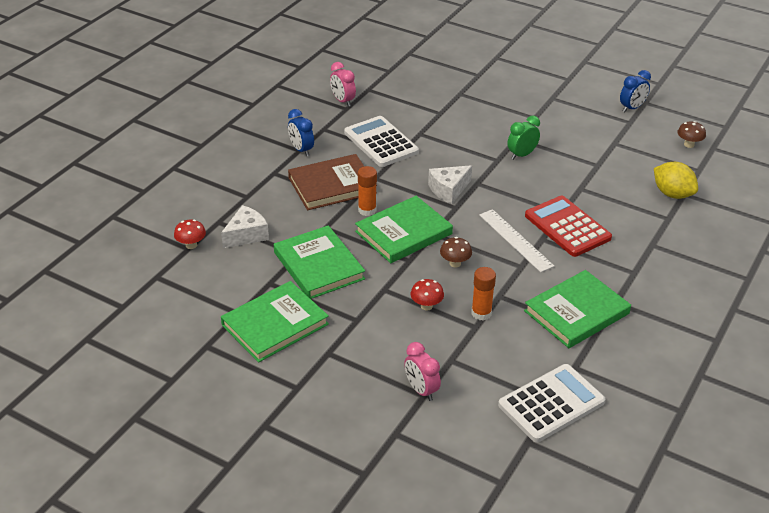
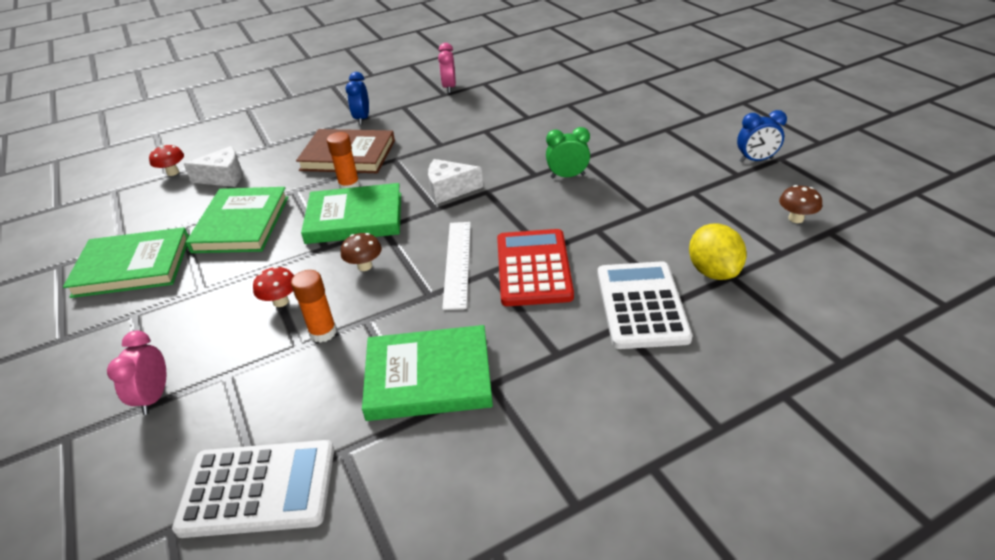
camera: 35 degrees right, 0 degrees up
white calculator [344,116,419,167] -> white calculator moved to [597,261,692,349]

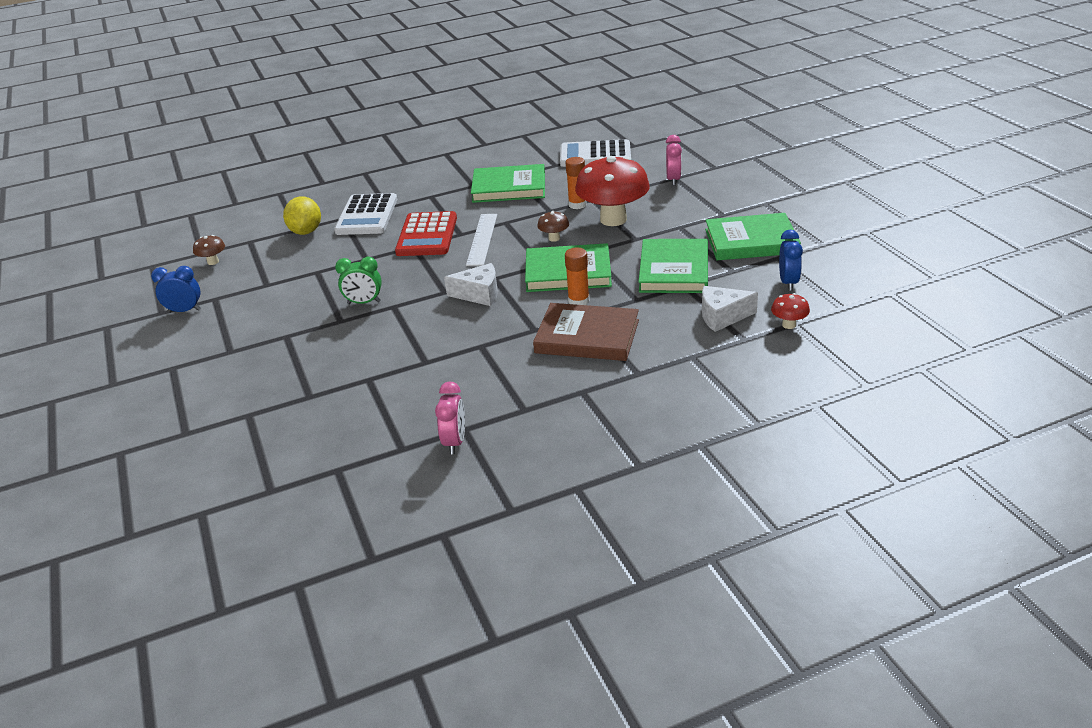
camera: 175 degrees left, 5 degrees down
red mushroom [253,266,294,307] -> red mushroom [575,156,650,226], size x2.35
blue clock [346,72,369,125] -> blue clock moved to [779,230,803,291]

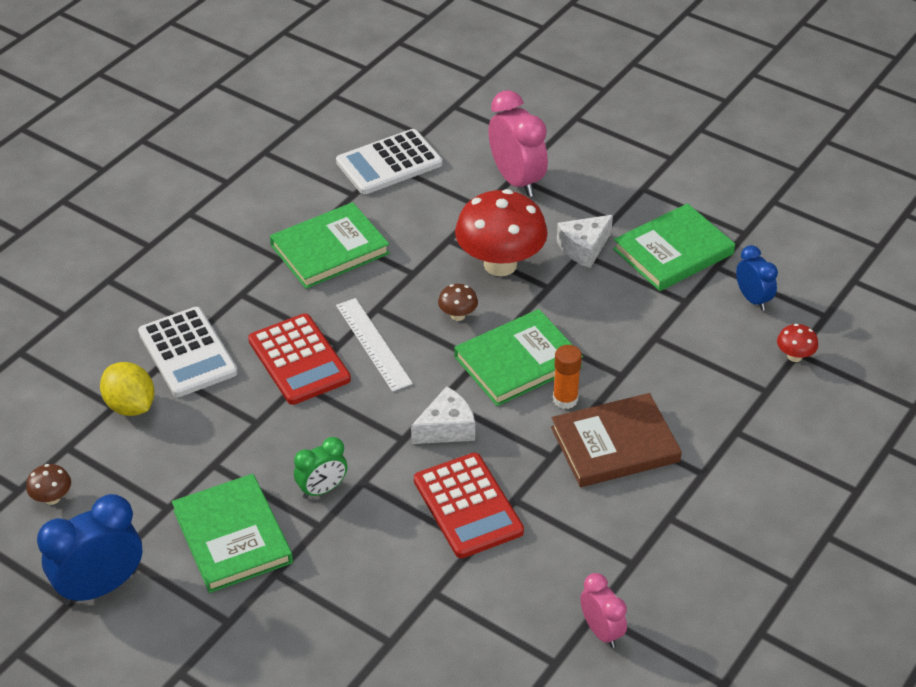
camera: 35 degrees left, 10 degrees up
blue clock [151,266,201,313] -> blue clock [37,494,142,605], size x1.71
orange glue stick [566,157,587,209] -> none
green book [639,239,708,293] -> green book moved to [172,474,293,593]
pink clock [666,135,682,186] -> pink clock [488,90,548,197], size x1.71
white cheese [702,286,758,332] -> white cheese moved to [557,215,613,268]
none -> red calculator [414,453,524,558]

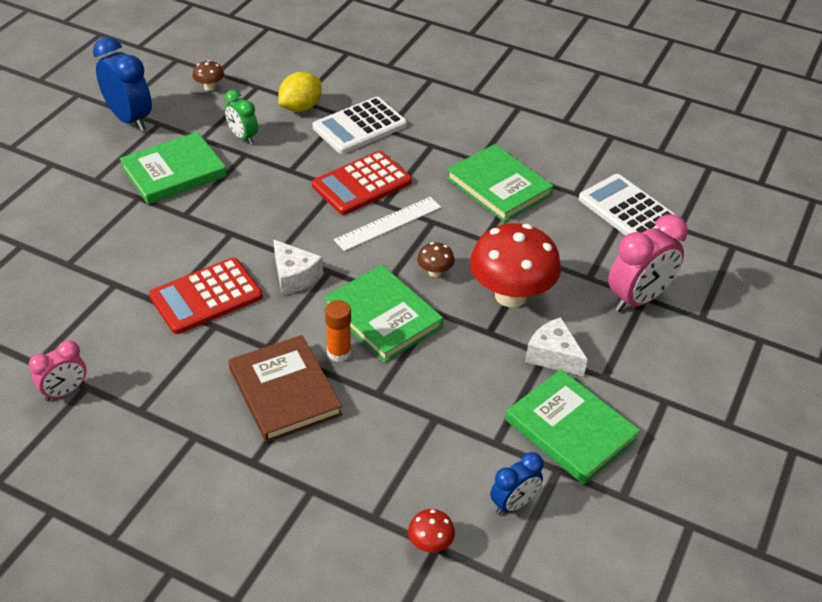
camera: 80 degrees right, 0 degrees up
green clock [294,437,348,499] -> green clock moved to [225,90,258,144]

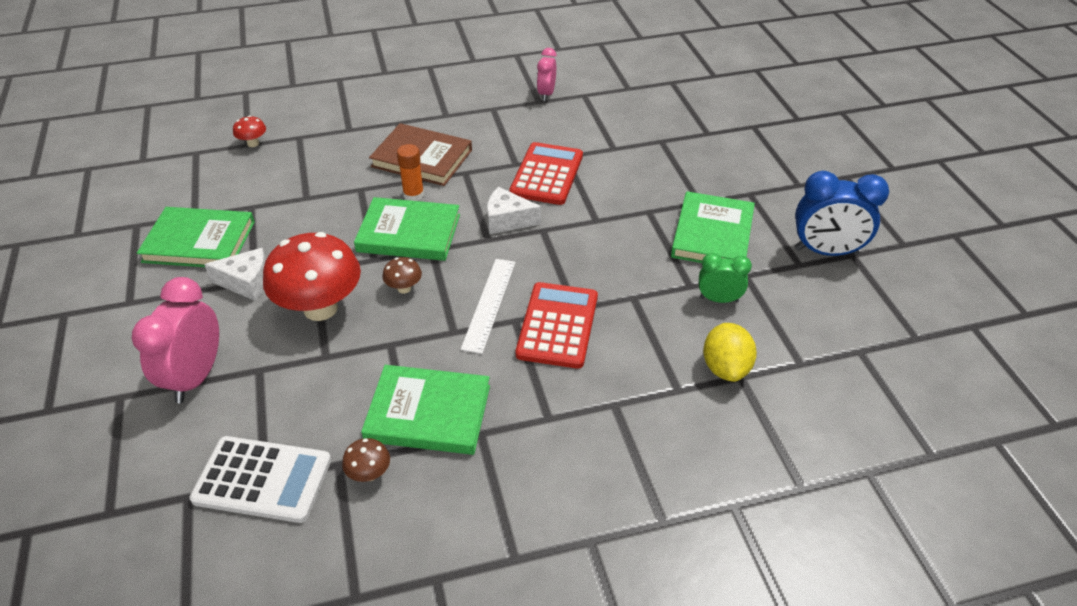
camera: 140 degrees right, 0 degrees up
brown mushroom [192,60,224,91] -> brown mushroom moved to [342,438,390,482]
white calculator [313,97,407,154] -> none
blue clock [490,452,543,515] -> none

